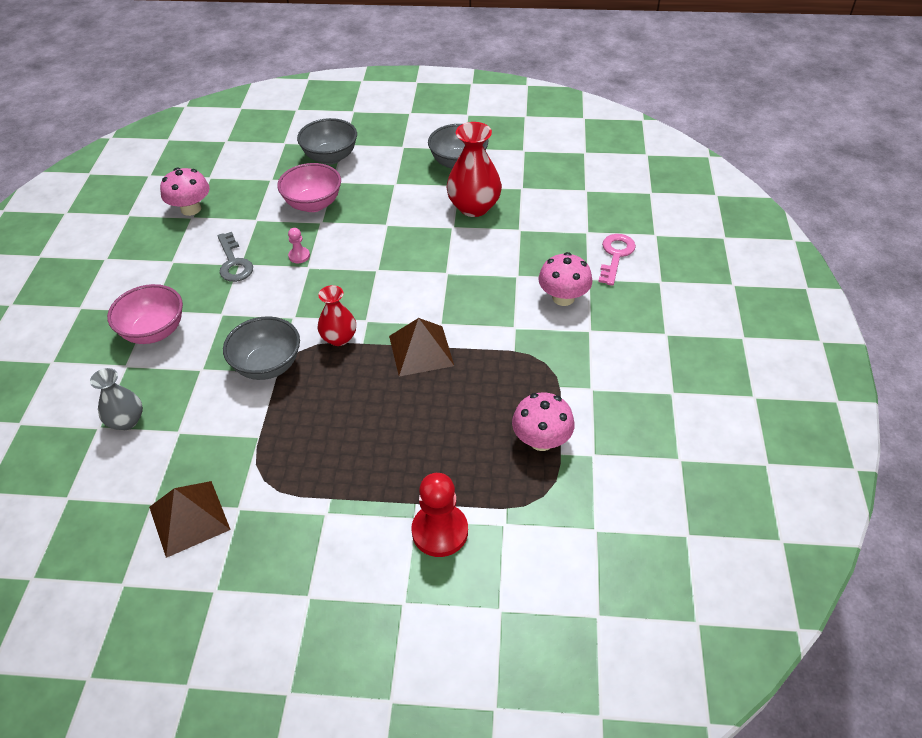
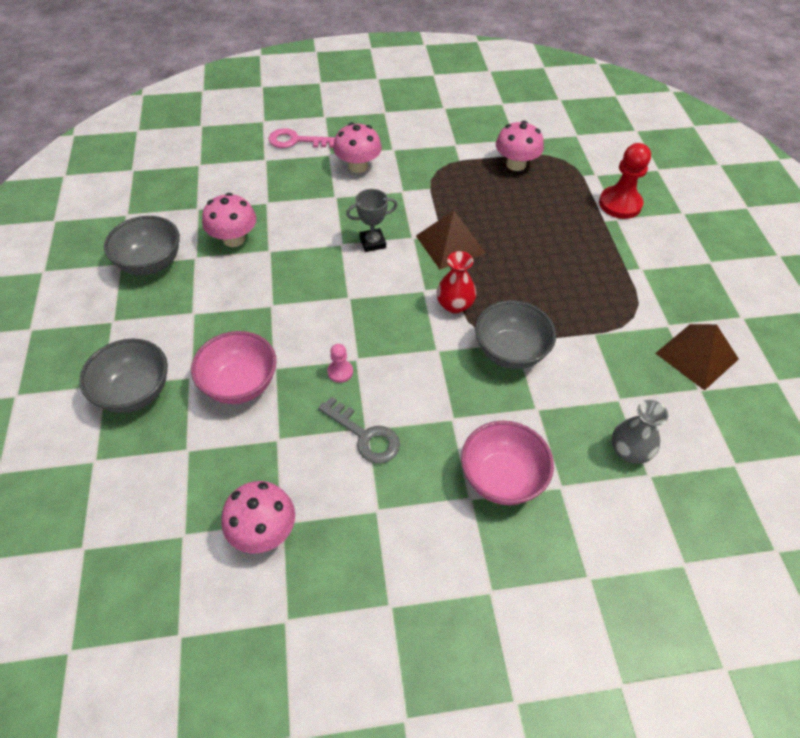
camera: 105 degrees left, 5 degrees up
grey key [218,232,253,282] -> grey key turned 75 degrees clockwise [318,396,400,464]
red vase [447,122,502,217] -> pink mushroom [202,193,256,247]
none -> grey trophy [346,189,397,252]

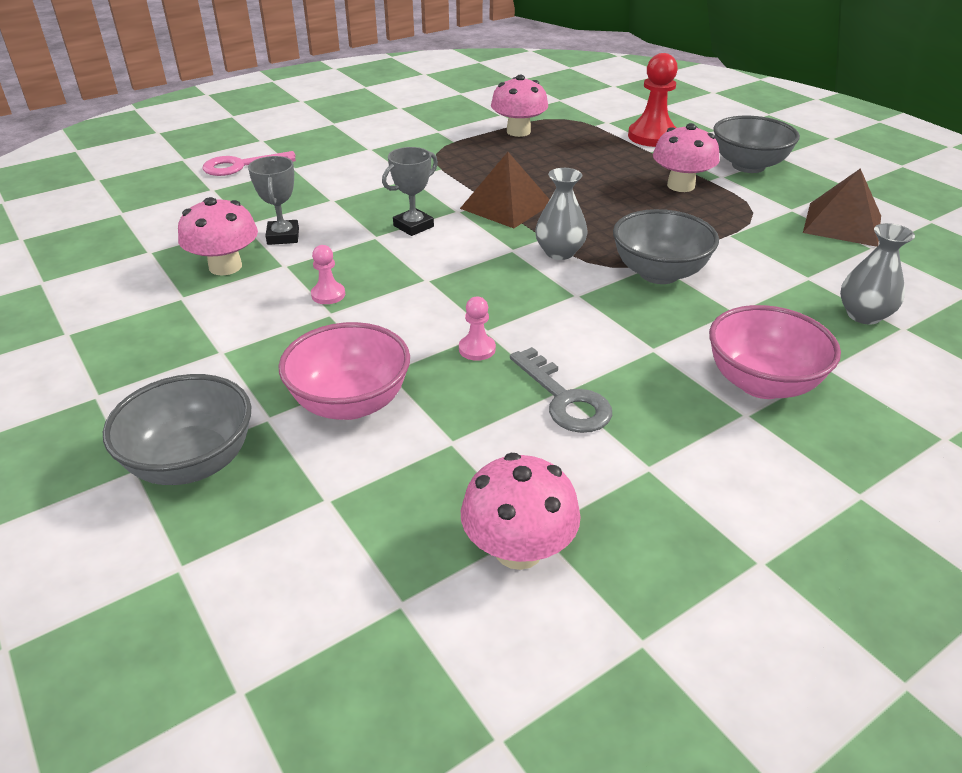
camera: 25 degrees left, 15 degrees down
grey bowl [104,216,180,275] -> grey bowl moved to [713,116,800,173]
grey key [318,396,400,464] -> grey key turned 45 degrees clockwise [510,347,612,433]
pink mushroom [333,123,382,173] -> pink mushroom moved to [653,123,719,192]
red vase [437,251,476,314] -> grey vase [535,168,588,260]
none -> grey trophy [248,156,299,245]
none -> pink pawn [311,245,345,304]

